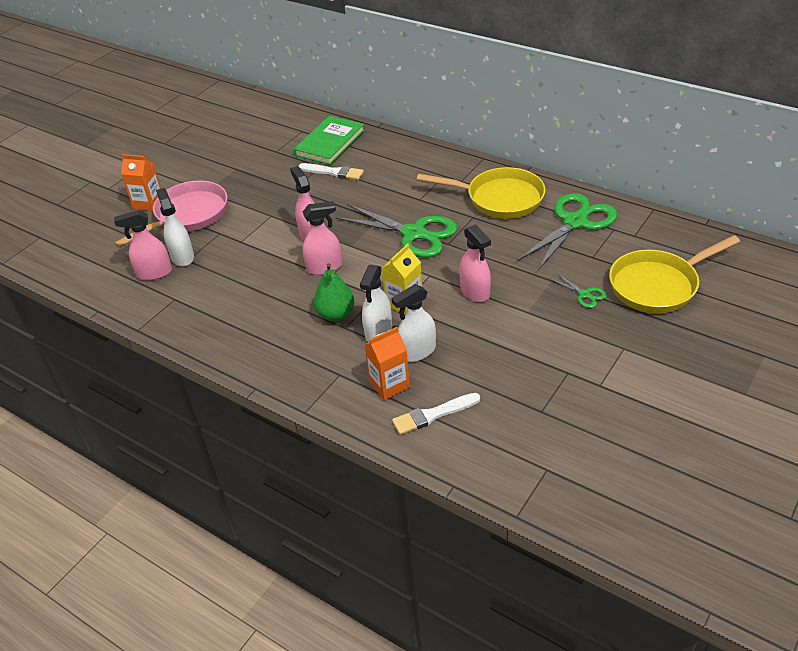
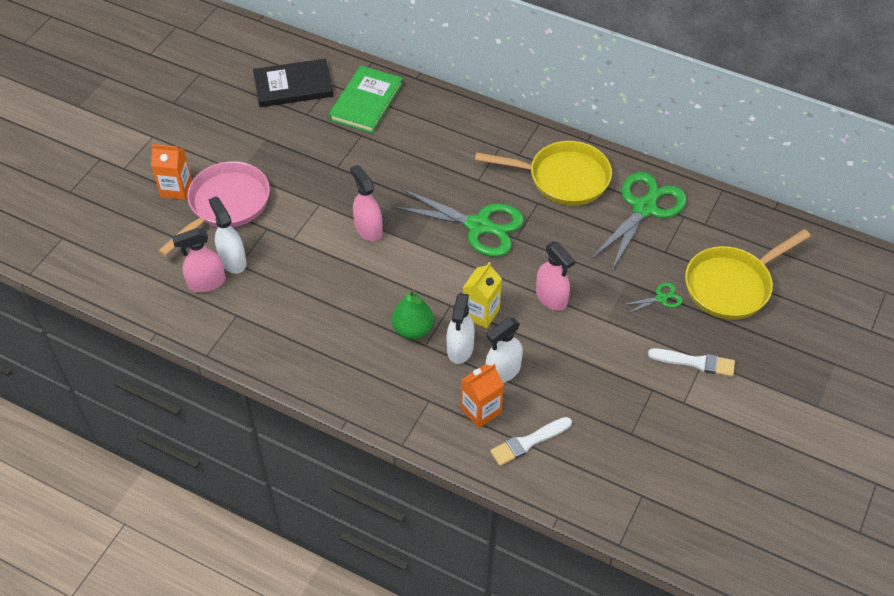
camera: 10 degrees left, 10 degrees up
white brush [299,163,364,180] -> white brush moved to [648,348,735,377]
pink spray bottle [303,201,342,275] -> none
green scissors [550,273,607,308] -> green scissors turned 60 degrees counterclockwise [622,283,683,314]
none -> black book [253,59,333,107]

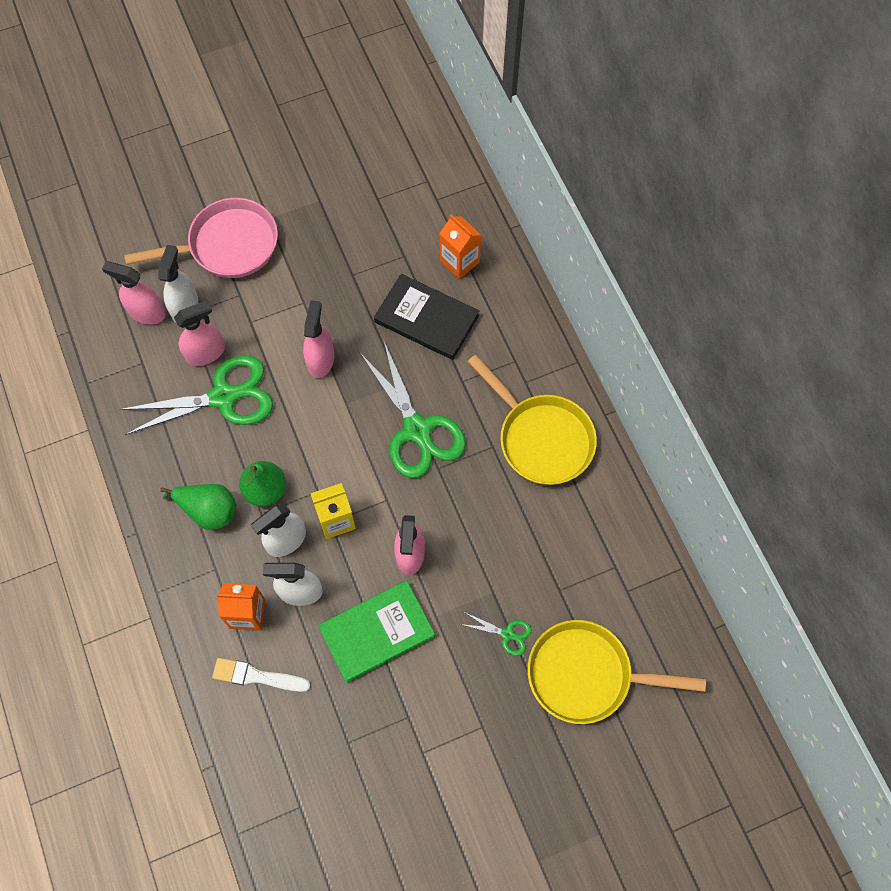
camera: 40 degrees right, 15 degrees up
orange carton [151,144,192,200] -> orange carton moved to [439,214,481,279]
black book [253,59,333,107] -> black book moved to [374,274,479,360]
green book [329,65,403,133] -> green book moved to [318,580,435,683]
green scissors [590,172,687,270] -> green scissors moved to [120,355,273,435]
white brush [648,348,735,377] -> none
none -> green pear [160,484,236,530]
none -> pink spray bottle [174,300,225,366]

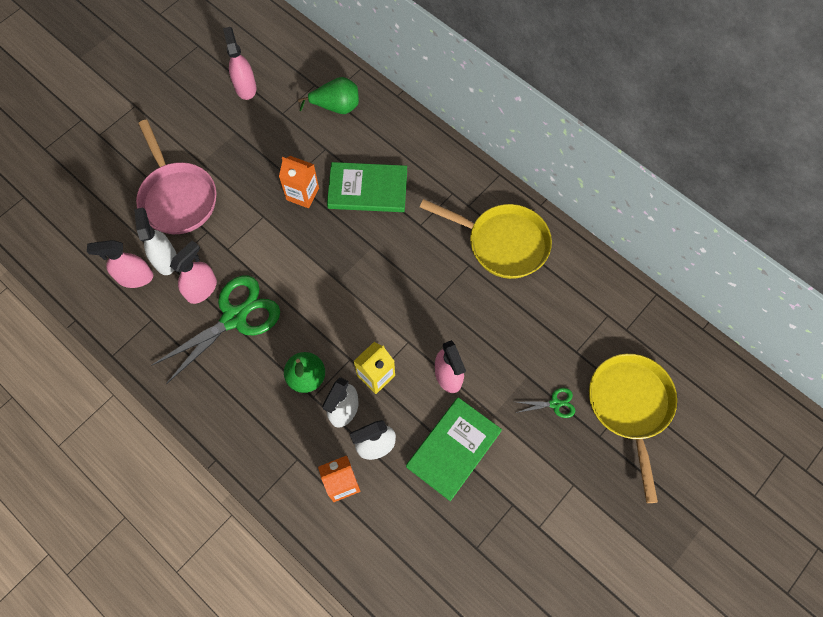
camera: 25 degrees left, 0 degrees up
pink pan [124,198,278,278] -> pink pan turned 105 degrees clockwise [136,120,216,234]
green pear [160,484,236,530] -> green pear moved to [298,77,359,114]
white brush [212,658,310,692] -> none
pink spray bottle [303,300,334,378] -> pink spray bottle moved to [223,27,256,100]
green scissors [360,342,466,478] -> none
black book [374,274,479,360] -> green book [327,162,407,212]
orange carton [439,214,481,279] -> orange carton moved to [279,156,319,208]
yellow pan [528,620,706,724] -> yellow pan turned 105 degrees clockwise [589,354,677,503]

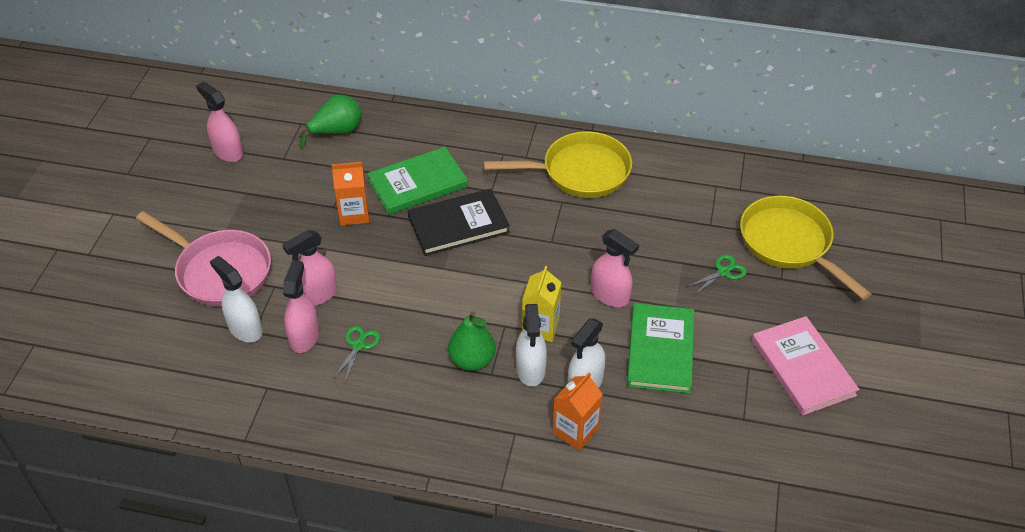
camera: 30 degrees left, 20 degrees down
pink spray bottle [87,240,153,288] -> pink spray bottle moved to [282,230,337,306]
green scissors [152,276,280,384] -> green scissors [333,326,380,383], size x0.44
none -> black book [408,189,510,256]
none -> pink book [752,316,860,416]

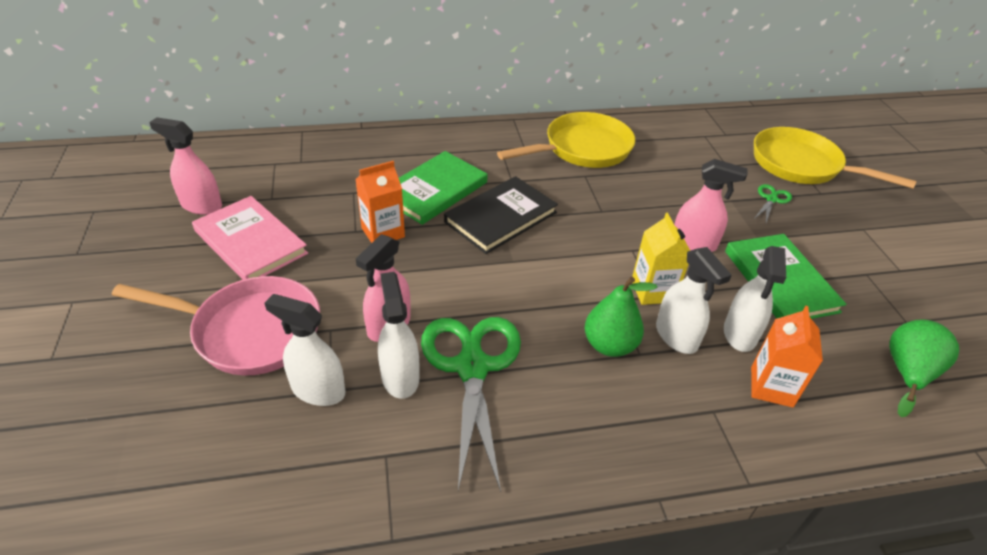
camera: 25 degrees left, 5 degrees down
pink spray bottle [283,260,319,353] -> white spray bottle [378,272,419,399]
green pear [297,95,362,149] -> green pear moved to [889,319,959,417]
green scissors [333,326,380,383] -> green scissors [421,317,521,492], size x2.27
pink book [752,316,860,416] -> pink book moved to [192,196,308,280]

